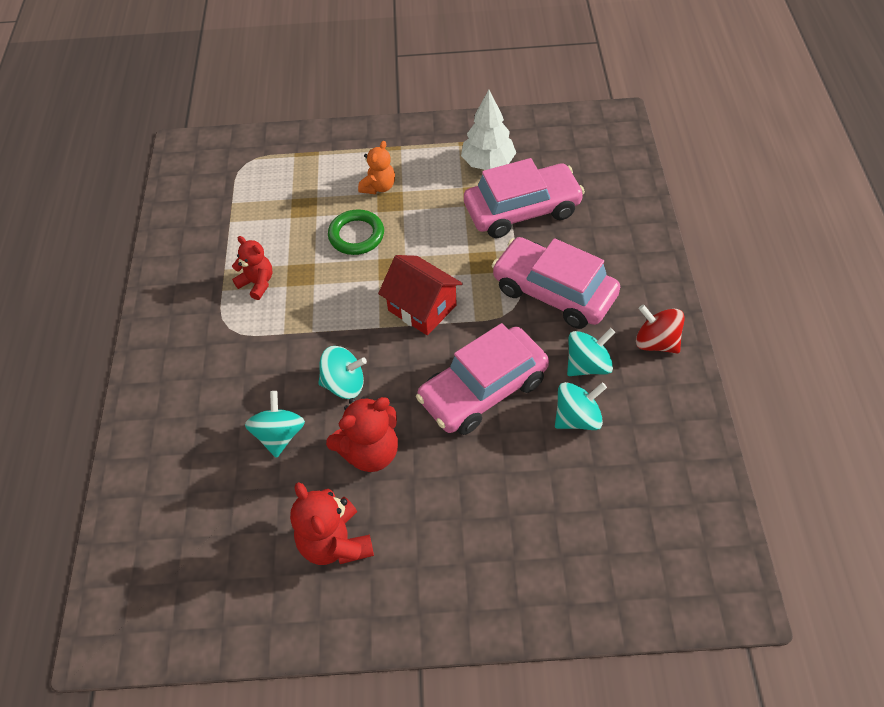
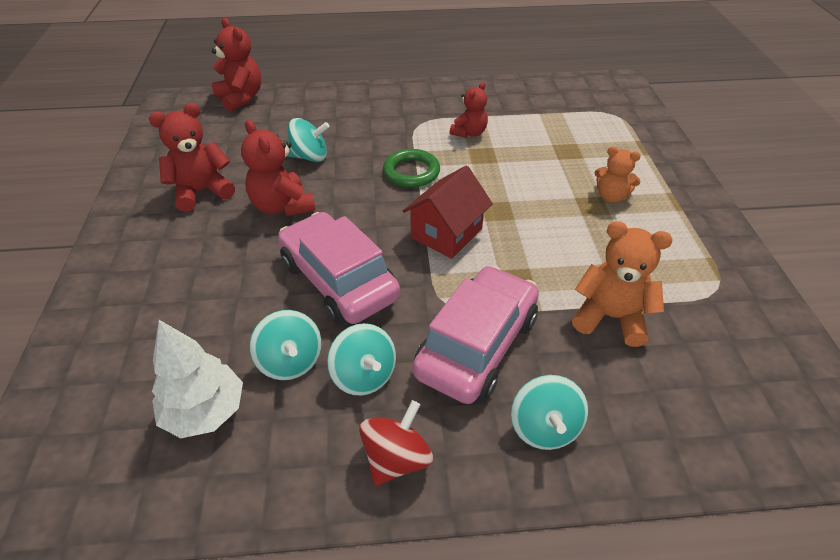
camera: 85 degrees right, 10 degrees down
turquoise spinning top [318,346,367,399] -> turquoise spinning top moved to [511,375,588,450]
green ring [328,209,384,255] -> green ring moved to [383,149,440,188]
white tree [461,90,516,170] -> white tree moved to [152,320,243,438]
pink car [464,158,585,238] -> orange teddy bear [572,221,673,347]
none -> red teddy bear [211,18,261,112]

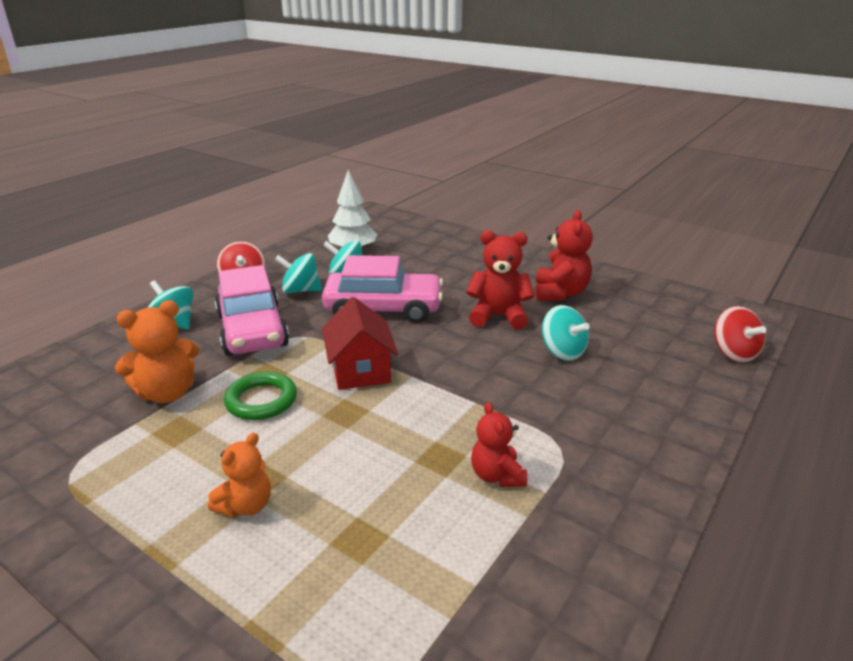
camera: 130 degrees right, 15 degrees down
red teddy bear [211,18,261,112] -> red spinning top [714,306,766,363]
turquoise spinning top [288,118,330,162] -> turquoise spinning top turned 75 degrees counterclockwise [542,305,590,361]
green ring [383,149,440,188] -> green ring moved to [224,371,297,420]
orange teddy bear [595,146,641,203] -> orange teddy bear turned 150 degrees clockwise [208,433,271,517]

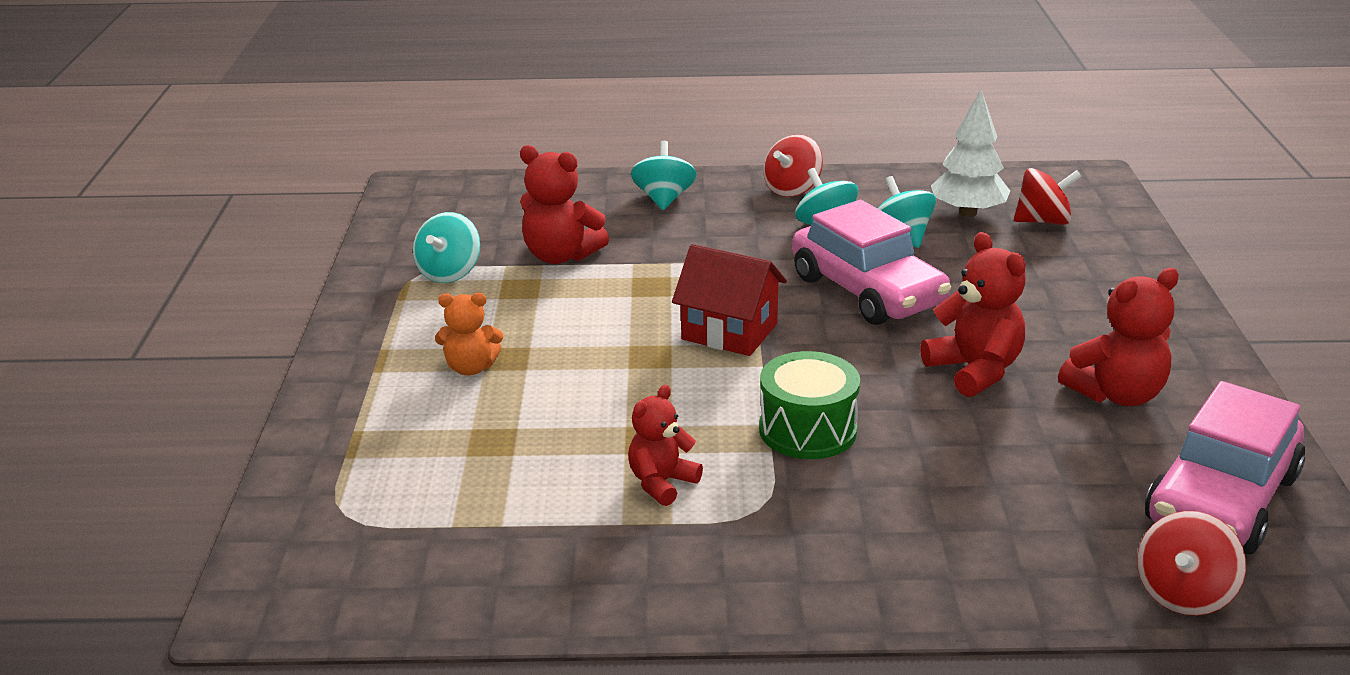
camera: 55 degrees right, 0 degrees up
orange teddy bear [115,300,199,403] -> red teddy bear [520,145,609,264]
pink car [215,265,289,356] -> pink car moved to [1145,381,1306,554]
green ring [224,371,297,420] -> none
red house [322,297,398,390] -> red house turned 75 degrees clockwise [672,244,787,356]
turquoise spinning top [542,305,590,361] -> turquoise spinning top moved to [413,212,480,283]
none -> green drum [759,351,860,459]
none -> red spinning top [1014,168,1082,225]

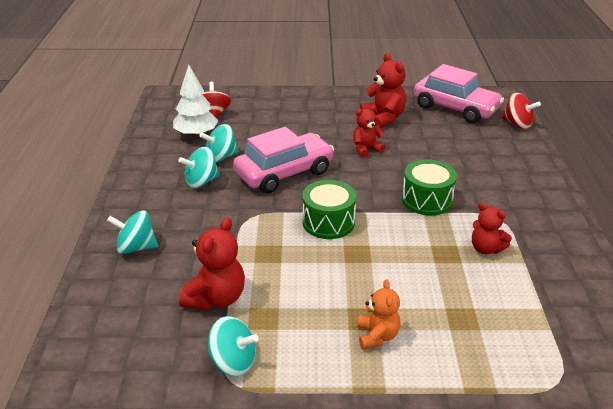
camera: 90 degrees left, 5 degrees up
red house [672,244,787,356] -> green drum [302,180,356,239]
red spinning top [763,134,823,197] -> none
red teddy bear [920,232,1026,397] -> red teddy bear [353,105,385,158], size x0.66

